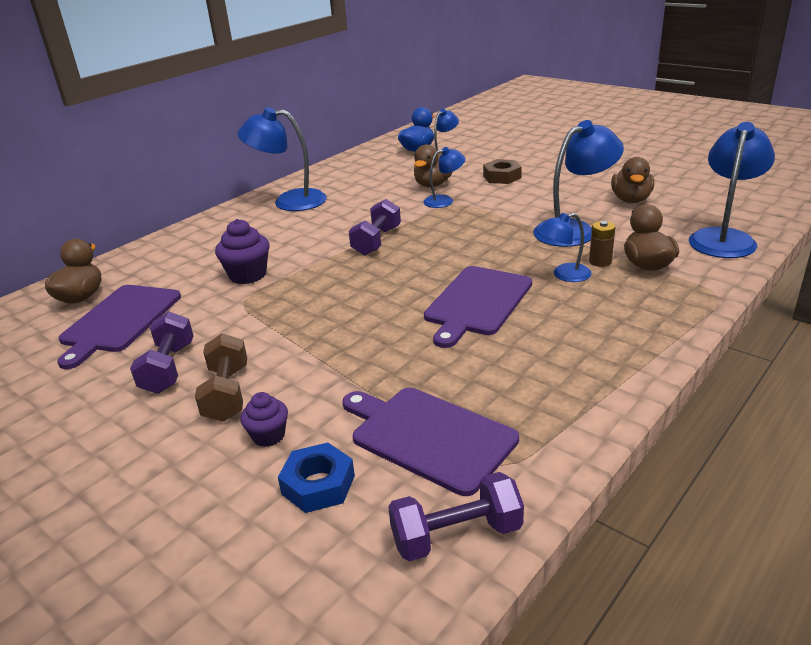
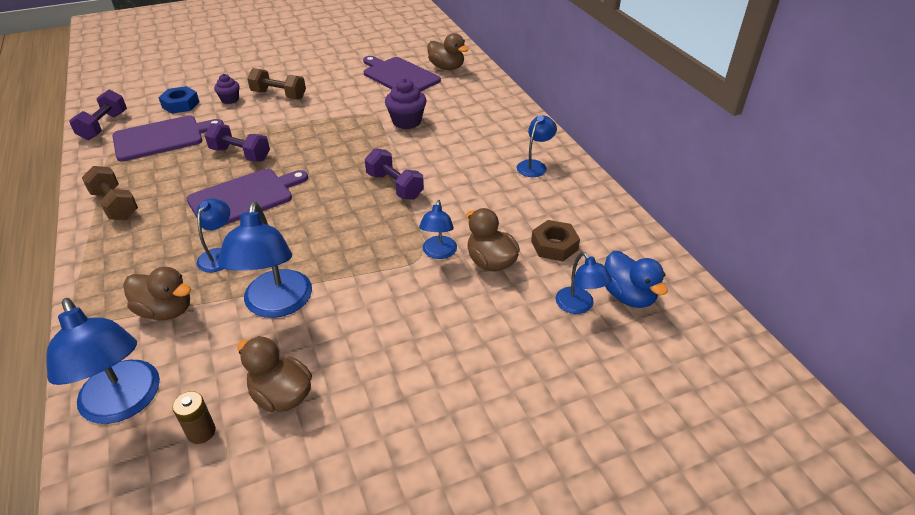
camera: 115 degrees right, 10 degrees up
purple dumbbell [130,311,193,394] -> purple dumbbell moved to [205,123,270,162]
blue lamp [238,107,327,211] -> blue lamp [517,115,557,177], size x0.56
purple cutting board [424,266,532,348] -> purple cutting board turned 90 degrees clockwise [186,169,308,230]
brown nut [483,159,522,184] -> brown nut moved to [531,220,580,261]
brown battery [589,221,615,267] -> brown battery moved to [172,391,216,444]
none -> brown dumbbell [82,166,138,220]

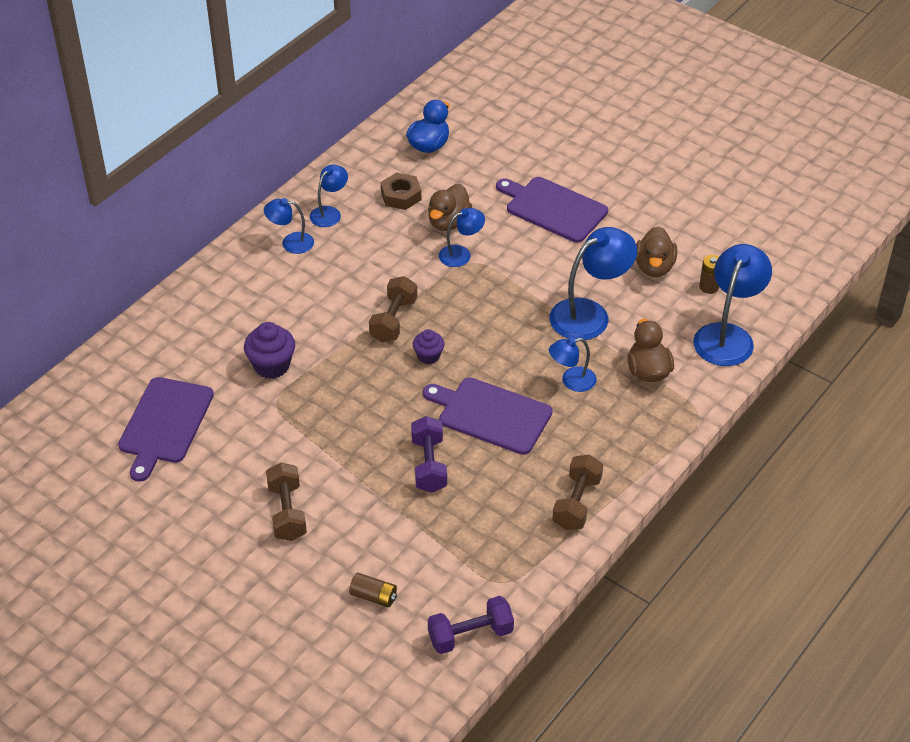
camera: 120 degrees left, 5 degrees up
purple cutting board [112,115,224,161] -> purple cutting board moved to [496,177,608,243]
blue nut [158,86,199,114] -> brown battery [349,573,397,607]
purple cupcake [214,74,239,104] -> purple cupcake moved to [413,329,445,364]
purple dumbbell [365,148,424,200] -> brown dumbbell [369,276,417,343]
brown duck [428,33,469,70] -> none
blue lamp [555,252,612,314] -> blue lamp moved to [310,164,348,227]

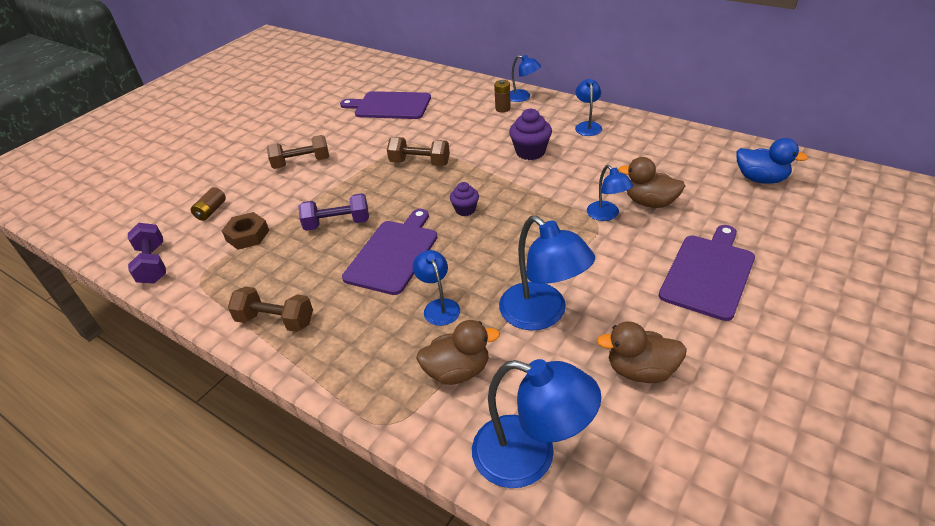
camera: 90 degrees right, 5 degrees down
purple cupcake [244,322,295,379] -> purple cupcake moved to [509,108,552,160]
blue lamp [310,164,348,227] -> blue lamp moved to [510,55,541,102]
brown dumbbell [369,276,417,343] -> brown dumbbell moved to [387,137,450,166]
brown nut [381,173,421,210] -> brown nut moved to [222,212,269,250]
brown battery [699,255,719,294] -> brown battery moved to [494,80,511,112]

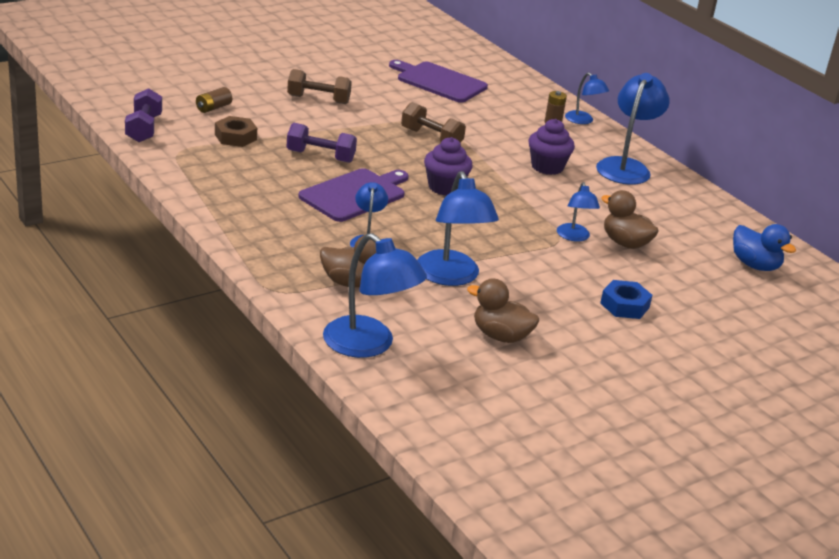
camera: 15 degrees right, 10 degrees down
brown dumbbell [228,286,313,332] -> none
purple cupcake [450,182,479,216] -> purple cupcake [424,137,473,196], size x1.60
blue lamp [575,79,602,136] -> blue lamp [596,73,670,185], size x1.79
purple cutting board [659,225,755,321] -> blue nut [600,280,653,319]

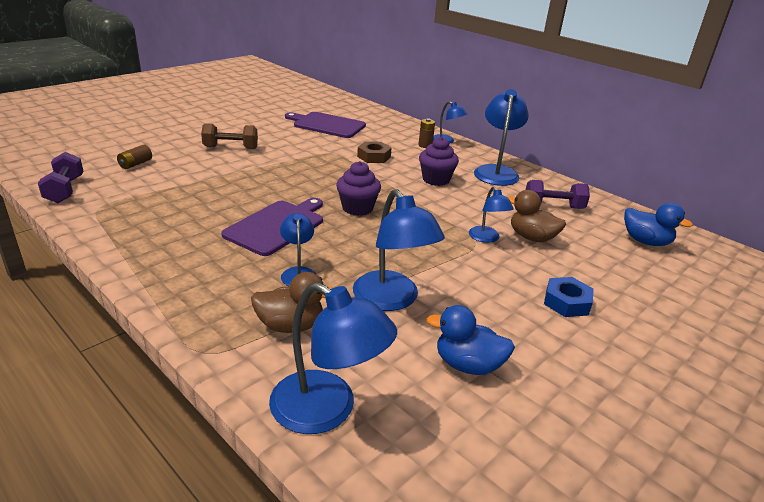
camera: 10 degrees left, 0 degrees up
brown nut [215,116,257,147] -> brown nut moved to [357,141,392,163]
purple dumbbell [287,123,357,163] -> purple dumbbell moved to [526,180,590,209]
brown dumbbell [401,102,466,143] -> none
brown duck [467,278,539,343] -> blue duck [427,305,515,375]

